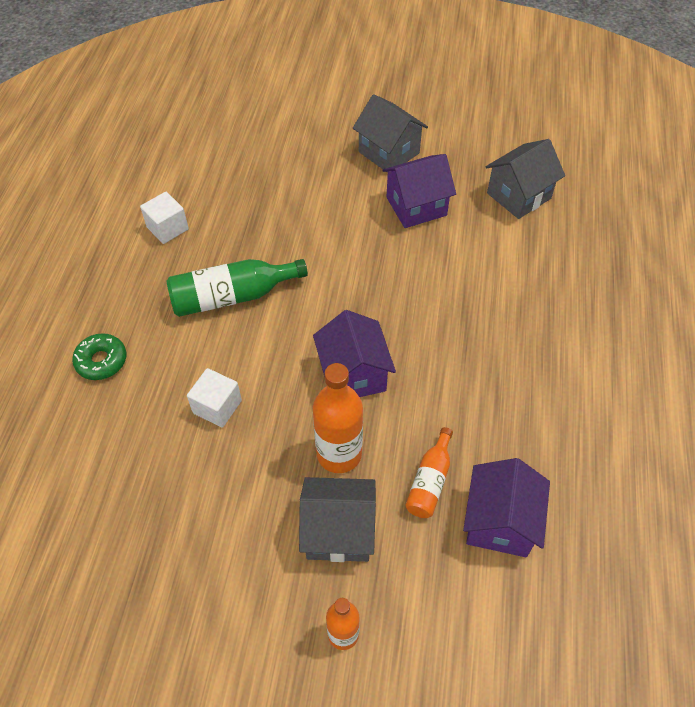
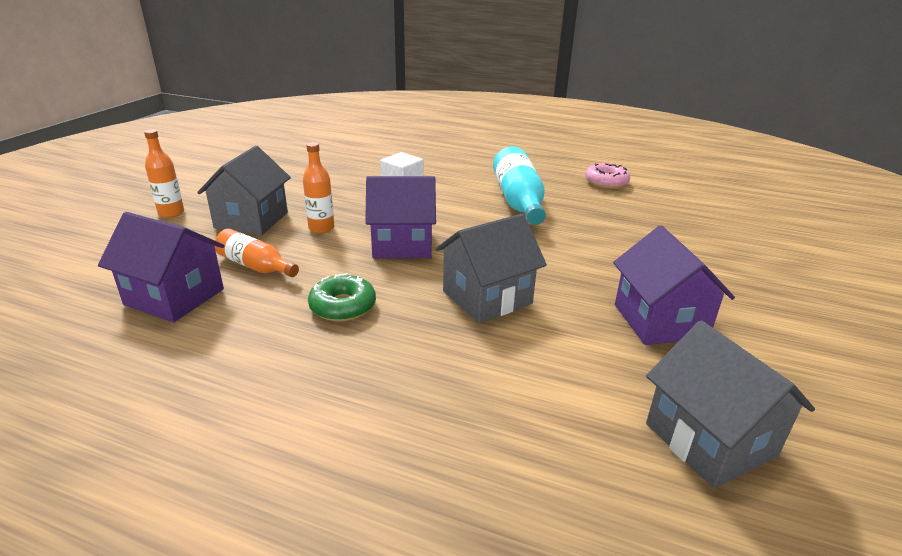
camera: 100 degrees right, 25 degrees down
green donut [72,333,127,380] -> green donut moved to [308,273,376,322]
white cube [140,192,189,244] -> pink donut [585,163,630,189]
green bottle [166,259,308,317] -> turquoise bottle [493,146,546,225]
orange bottle [313,363,363,473] -> orange bottle [303,142,334,233], size x0.60
grey house [353,94,428,173] -> grey house moved to [436,214,547,323]

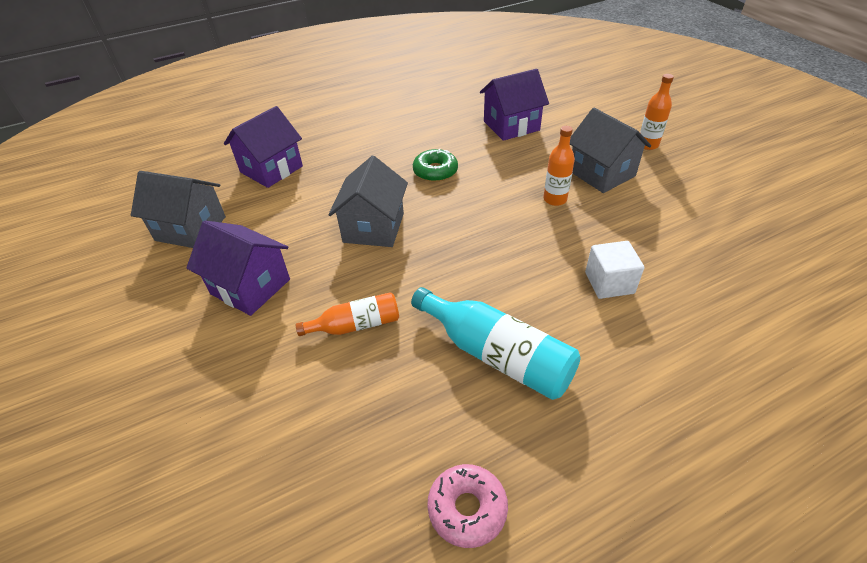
camera: 135 degrees right, 15 degrees up
orange bottle [215,229,299,277] -> orange bottle moved to [296,292,399,336]
purple house [365,176,436,258] -> purple house moved to [224,106,303,188]

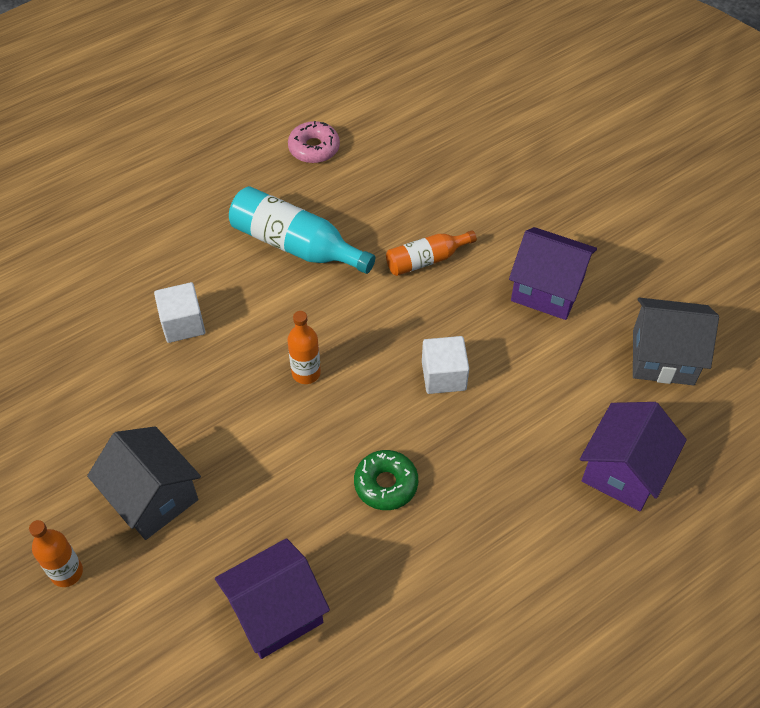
camera: 170 degrees right, 10 degrees up
grey house [328,156,408,247] -> white cube [422,336,469,394]
orange bottle [544,126,575,206] -> orange bottle moved to [287,311,321,384]

